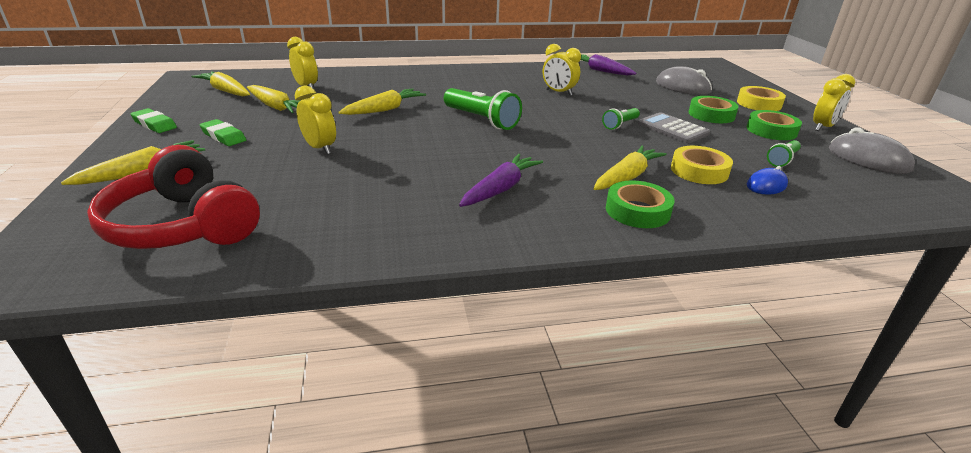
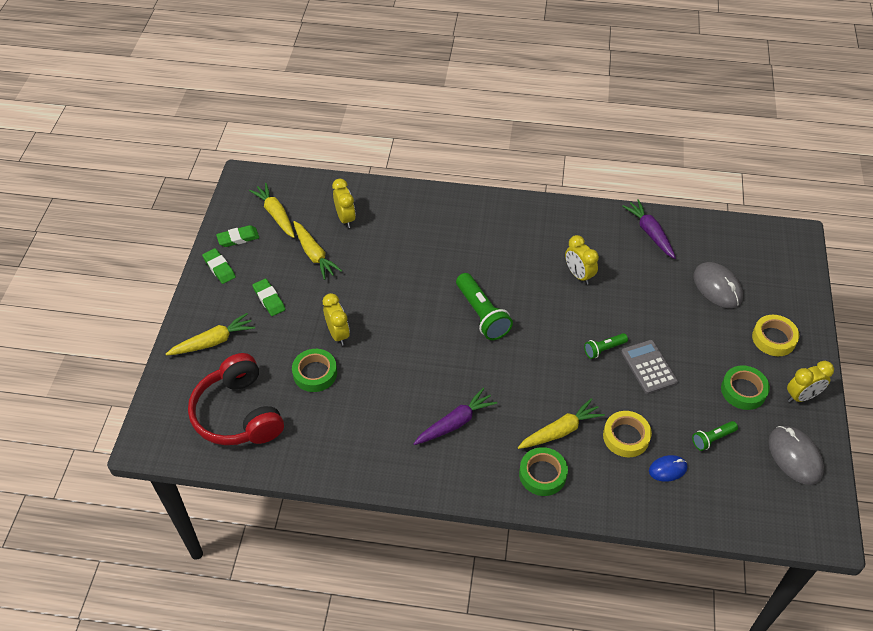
camera: 20 degrees right, 20 degrees up
yellow carrot [338,88,426,115] -> none
green tape [689,96,739,123] -> green tape moved to [292,349,337,392]
none -> green eraser [216,225,259,247]

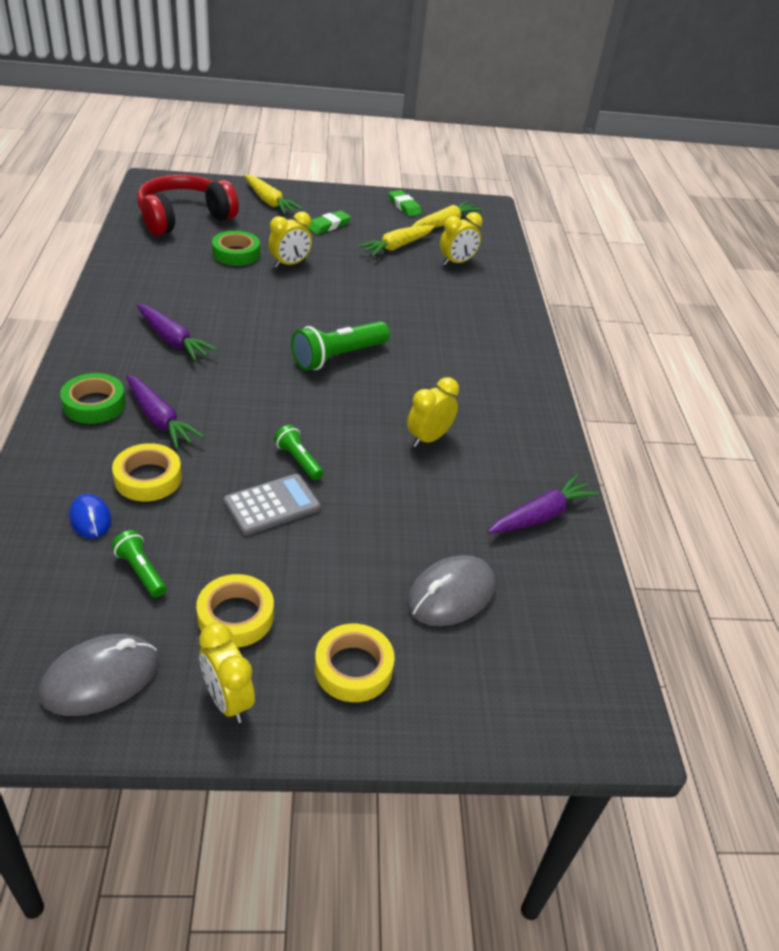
camera: 75 degrees right, 10 degrees down
green eraser [202,248,236,284] -> none
yellow carrot [518,398,605,449] -> purple carrot [126,375,204,449]
green tape [721,365,770,410] -> yellow tape [196,574,274,647]

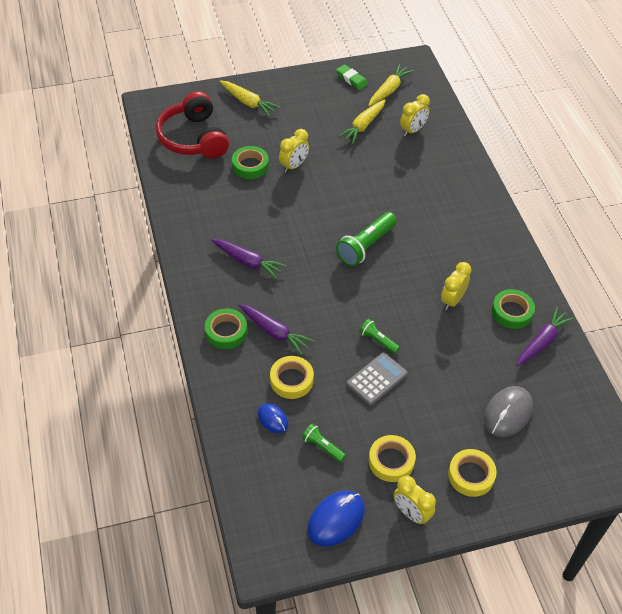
camera: 10 degrees left, 10 degrees up
grey mouse [39,634,159,716] -> blue mouse [307,491,365,547]
red headphones [137,175,239,235] -> red headphones turned 60 degrees counterclockwise [156,91,229,159]
green eraser [307,210,351,234] -> none
none -> green tape [492,289,535,329]

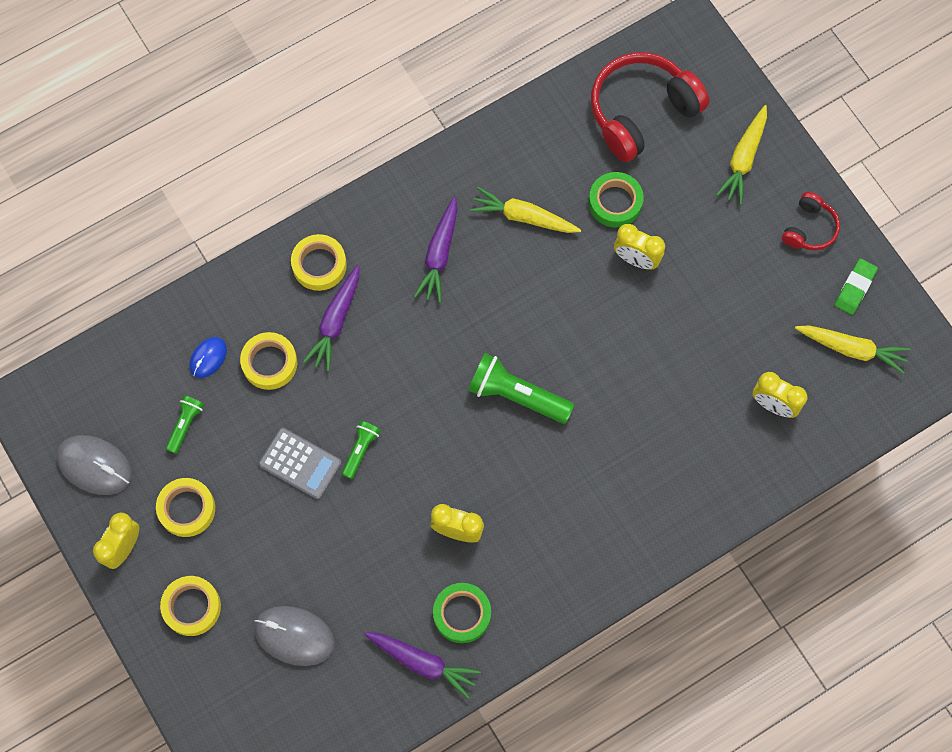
camera: 75 degrees right, 20 degrees up
green tape [205,308,247,349] -> yellow tape [291,234,347,291]
blue mouse [307,491,365,547] -> grey mouse [57,435,132,495]
yellow carrot [338,99,385,144] -> yellow carrot moved to [470,187,581,233]
none -> red headphones [782,192,840,250]

